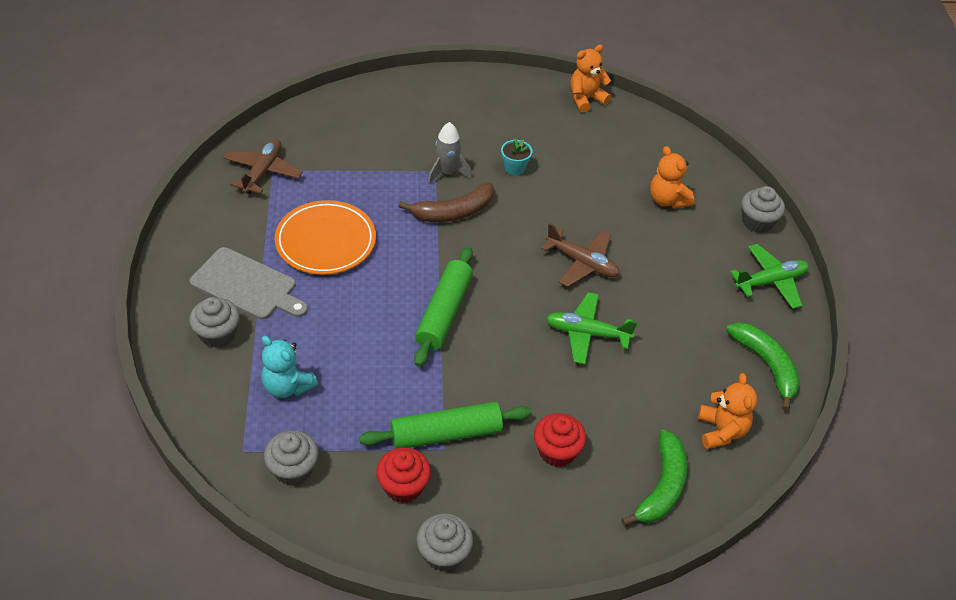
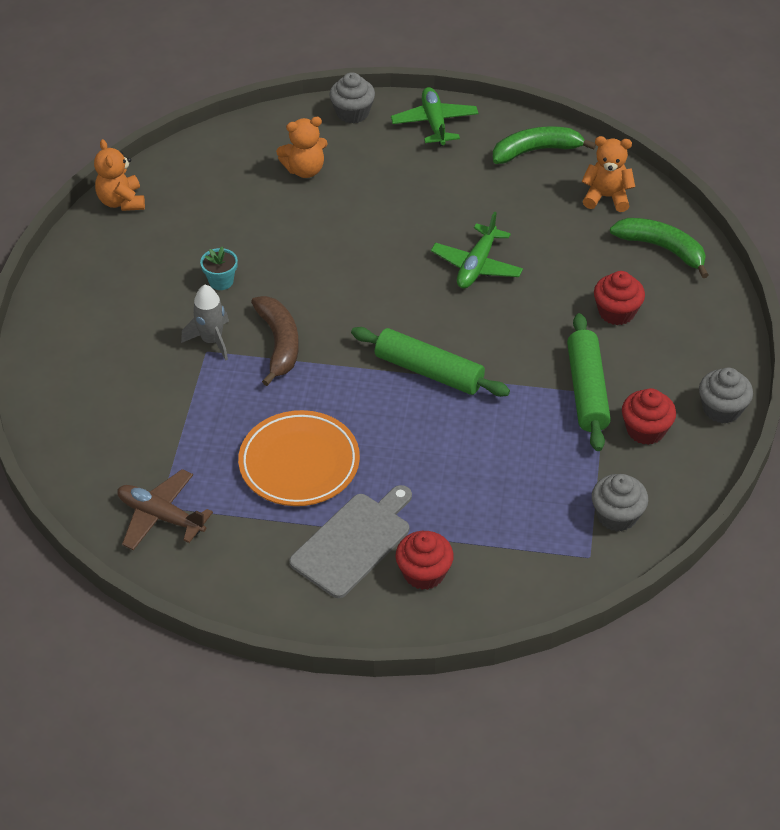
camera: 75 degrees left, 0 degrees up
grey cupcake [189,297,240,348] -> red cupcake [396,531,454,590]
turquoise teddy bear [261,336,318,398] -> none
brown plane [541,223,620,287] -> none

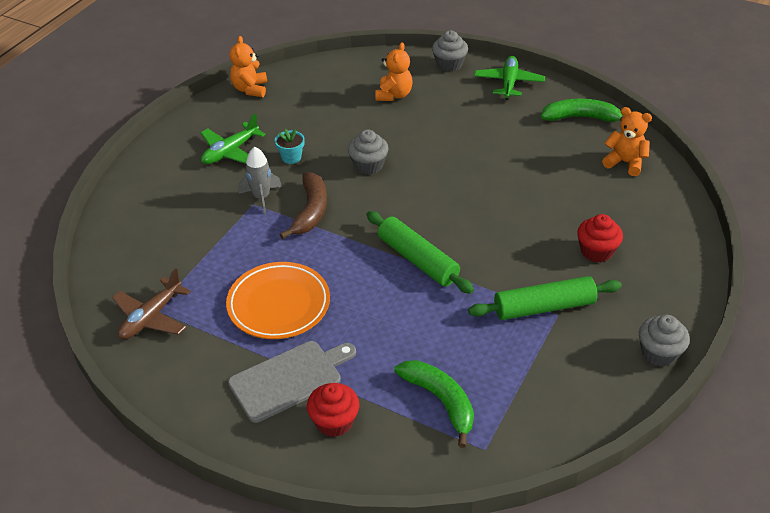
camera: 20 degrees right, 5 degrees down
brown plane [117,469,213,550] -> brown plane turned 105 degrees counterclockwise [112,269,191,339]
orange teddy bear [276,117,328,178] -> orange teddy bear turned 75 degrees counterclockwise [376,42,413,101]
green plane [431,211,523,289] -> green plane moved to [201,113,266,164]
green rolling pin [567,313,611,451] -> green rolling pin turned 60 degrees clockwise [468,276,622,320]
grey cupcake [592,474,648,531] -> grey cupcake moved to [348,130,389,175]
green banana [610,218,709,278] -> green banana moved to [394,360,474,448]
red cupcake [622,388,676,445] -> none

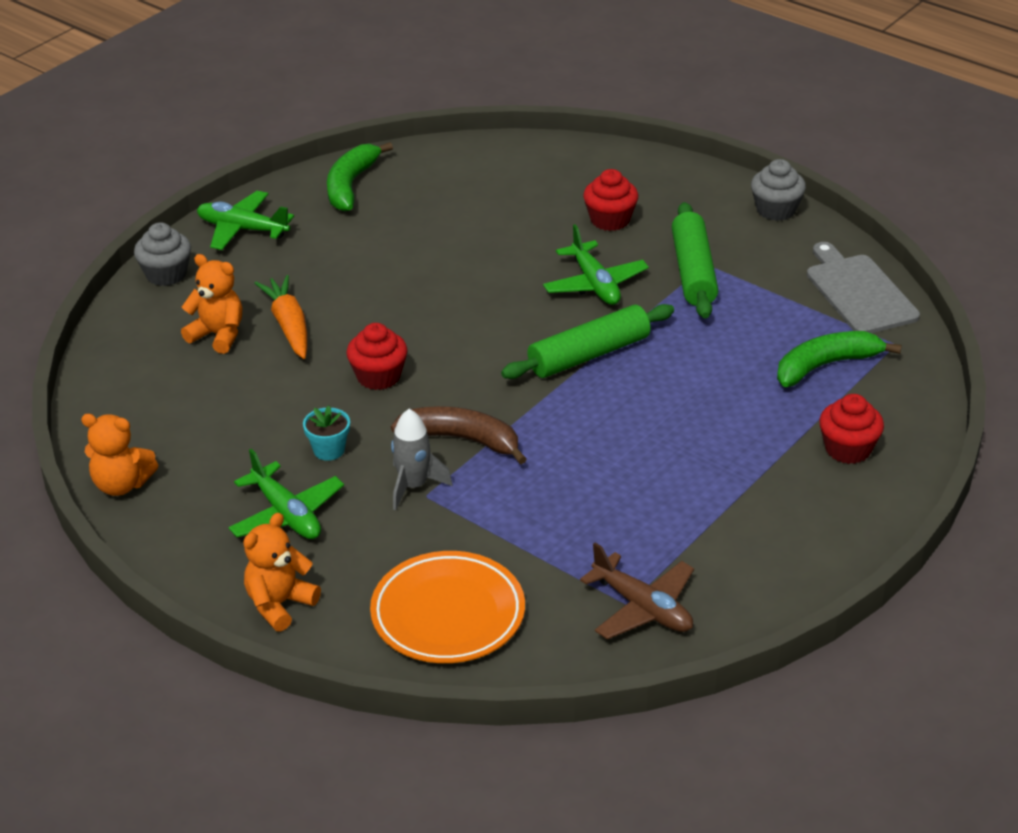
camera: 80 degrees left, 5 degrees down
orange plate [226,262,330,339] -> orange plate moved to [370,551,525,663]
grey cutting board [228,341,356,423] -> grey cutting board moved to [807,242,920,333]
grey cupcake [348,130,389,175] -> red cupcake [346,323,407,390]
orange teddy bear [602,107,652,176] -> orange teddy bear moved to [243,513,321,632]
none -> orange carrot [254,275,307,359]
none -> green plane [543,224,649,305]

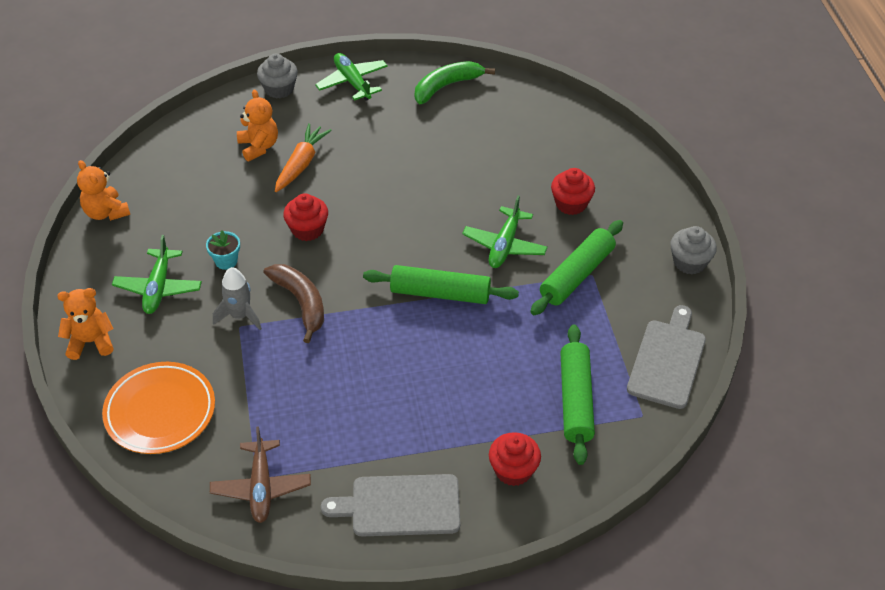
camera: 40 degrees right, 10 degrees up
green banana [777,331,902,387] -> green rolling pin [560,324,595,465]
none -> grey cutting board [321,474,460,536]

